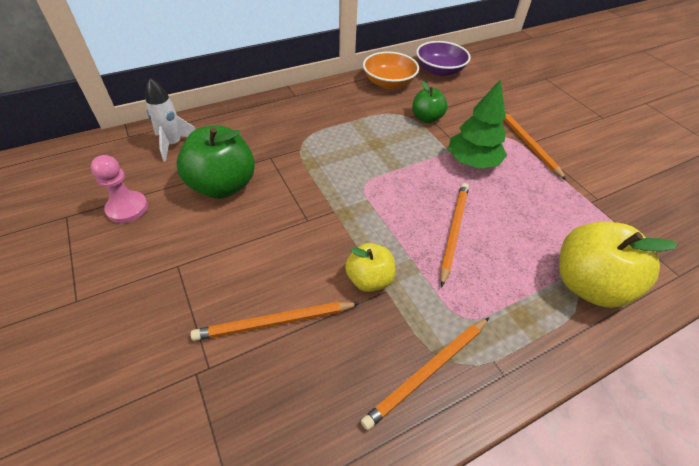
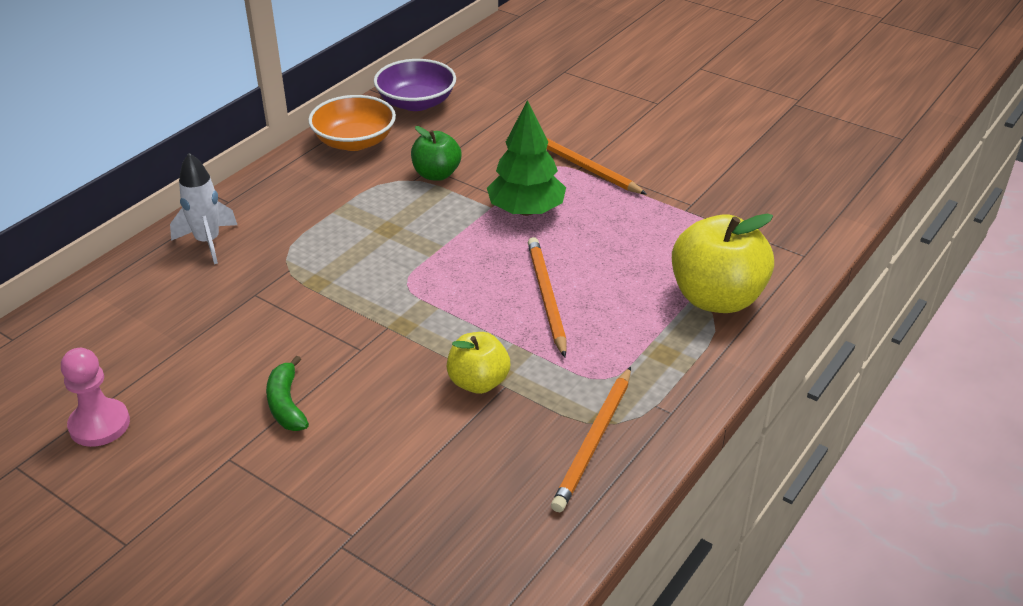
camera: 25 degrees left, 10 degrees down
white rocket [146,78,196,162] -> white rocket moved to [170,153,237,264]
green apple [176,126,255,199] -> none
orange pencil [190,302,360,341] -> none
none -> green banana [266,355,309,431]

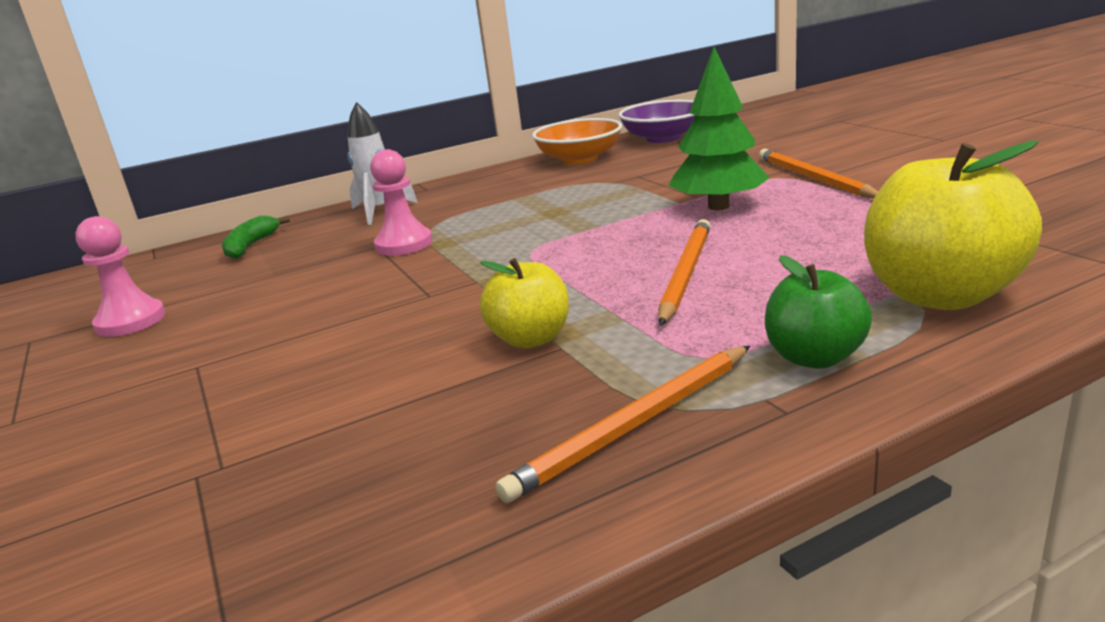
camera: 30 degrees right, 15 degrees down
green banana [266,355,309,431] -> green banana moved to [222,216,290,259]
green apple [411,126,462,181] -> green apple moved to [765,255,872,369]
none -> pink pawn [370,149,433,256]

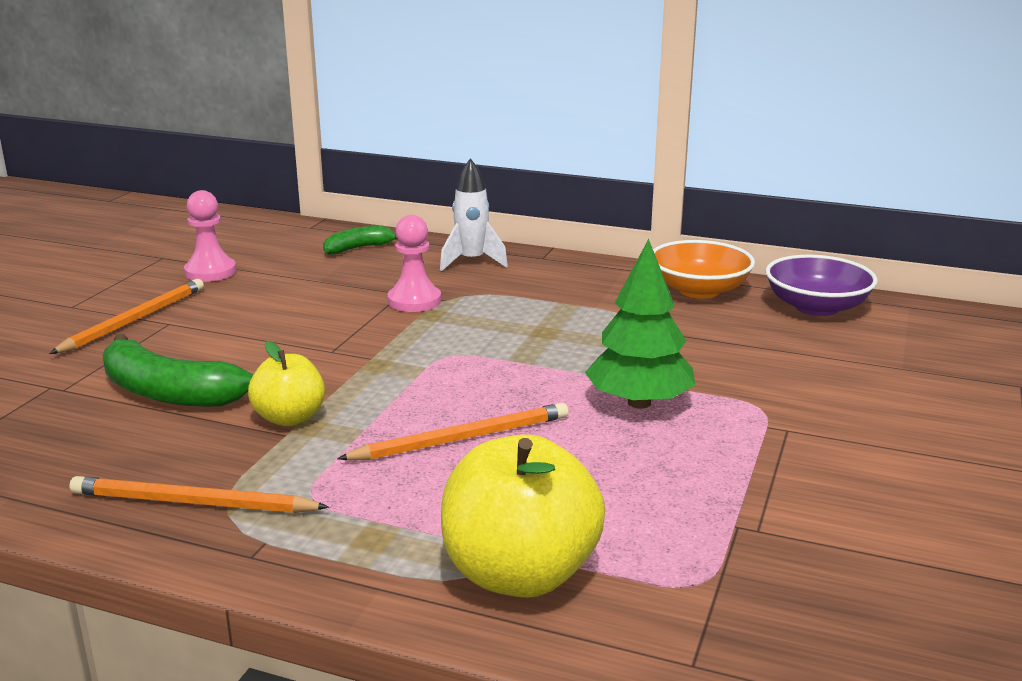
camera: 45 degrees right, 0 degrees up
orange pencil [759,149,878,198] -> orange pencil moved to [49,279,204,354]
green apple [765,255,872,369] -> none
none -> green banana [103,334,253,407]

